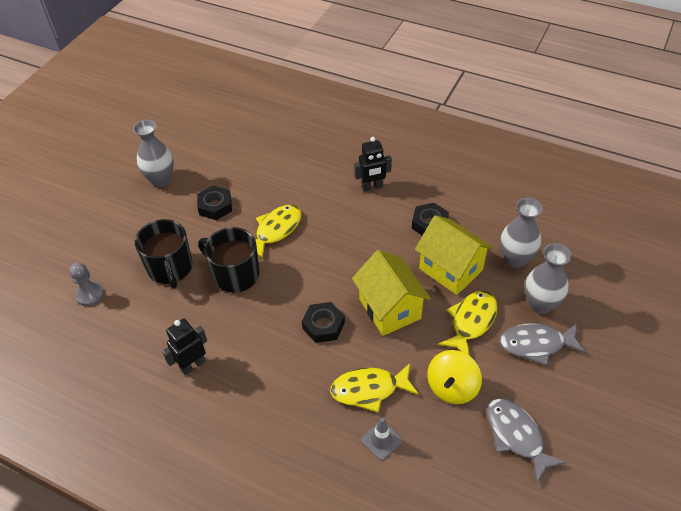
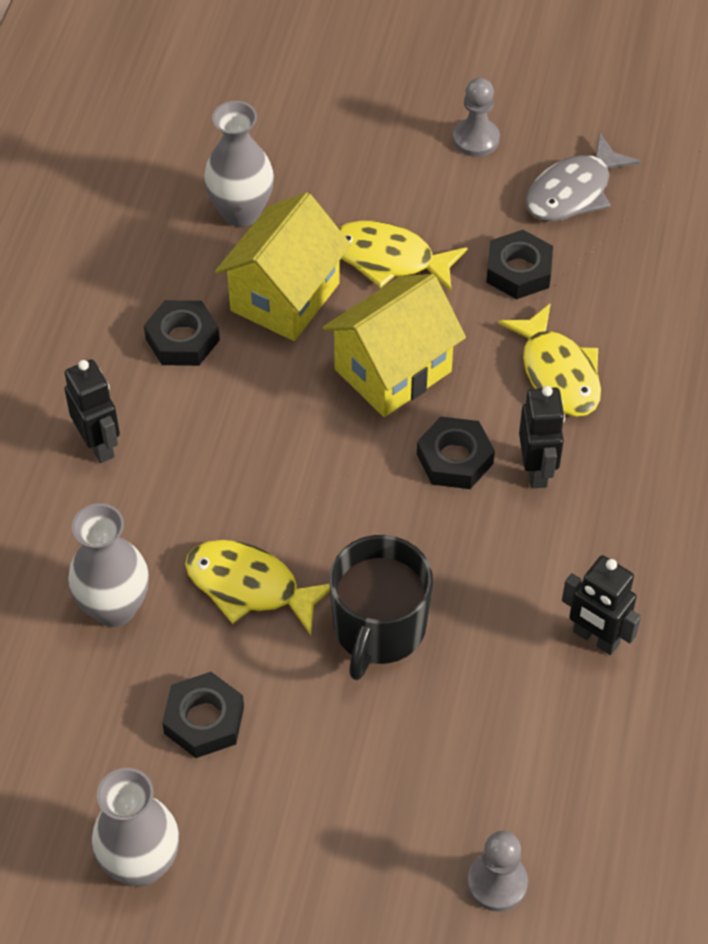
camera: 105 degrees left, 5 degrees up
black mug [135,219,193,288] -> none
grey traffic cone [361,418,402,460] -> none
yellow spinning top [427,350,482,404] -> black nut [486,230,553,299]
grey fish [500,323,586,366] -> none
grey vase [525,243,572,314] -> grey vase moved to [68,503,149,627]
none -> grey pawn [453,78,500,157]
none -> black robot [519,386,565,488]

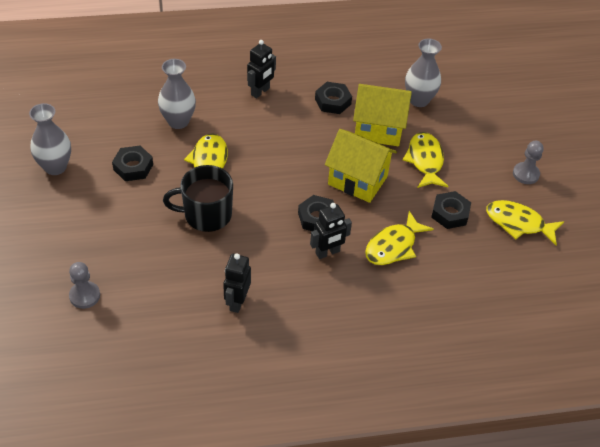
camera: 65 degrees right, 5 degrees down
grey fish [525,133,641,221] -> yellow fish [486,200,564,245]

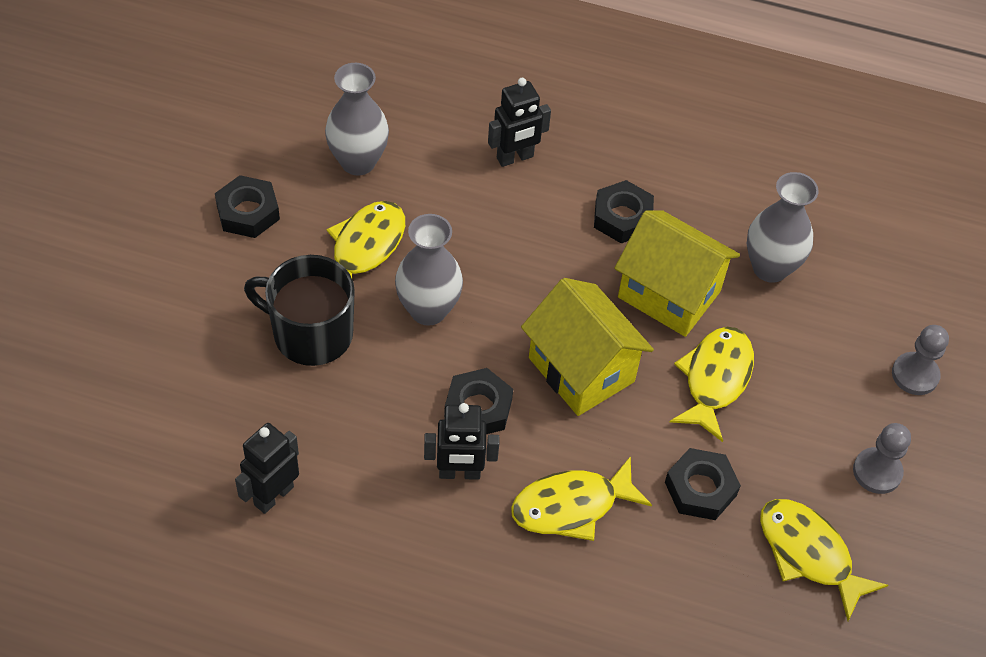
camera: 25 degrees right, 5 degrees up
grey vase [29,103,71,175] -> grey vase moved to [395,214,463,326]
grey pawn [69,262,100,309] -> grey pawn moved to [892,325,949,395]

